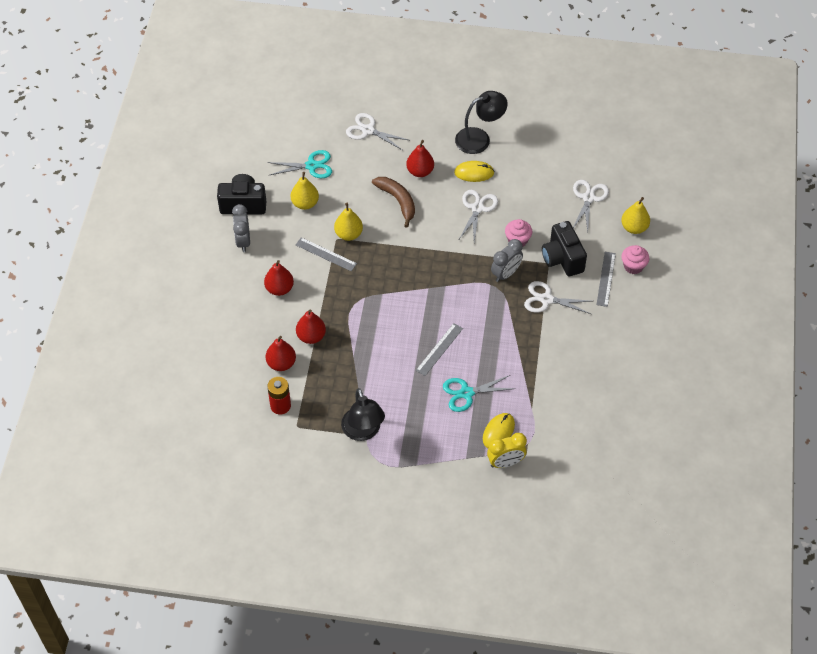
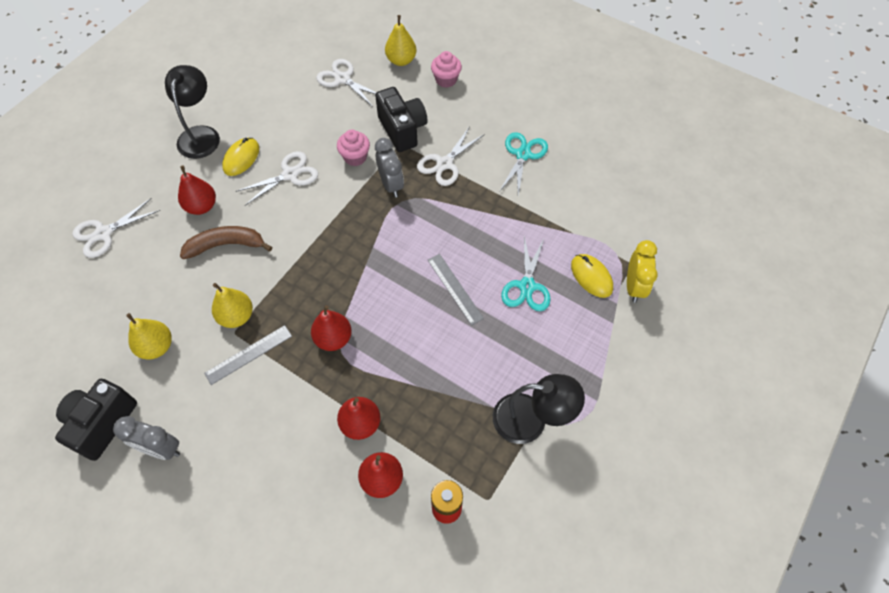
camera: 65 degrees left, 5 degrees up
red pear [264,260,294,296] -> red pear moved to [311,305,352,351]
turquoise scissors [268,150,332,178] -> turquoise scissors moved to [499,132,548,195]
white scissors [459,190,498,242] -> white scissors turned 105 degrees clockwise [236,151,318,205]
black camera [542,221,587,276] -> black camera turned 120 degrees counterclockwise [375,87,427,152]
grey ruler [596,252,616,307] -> none

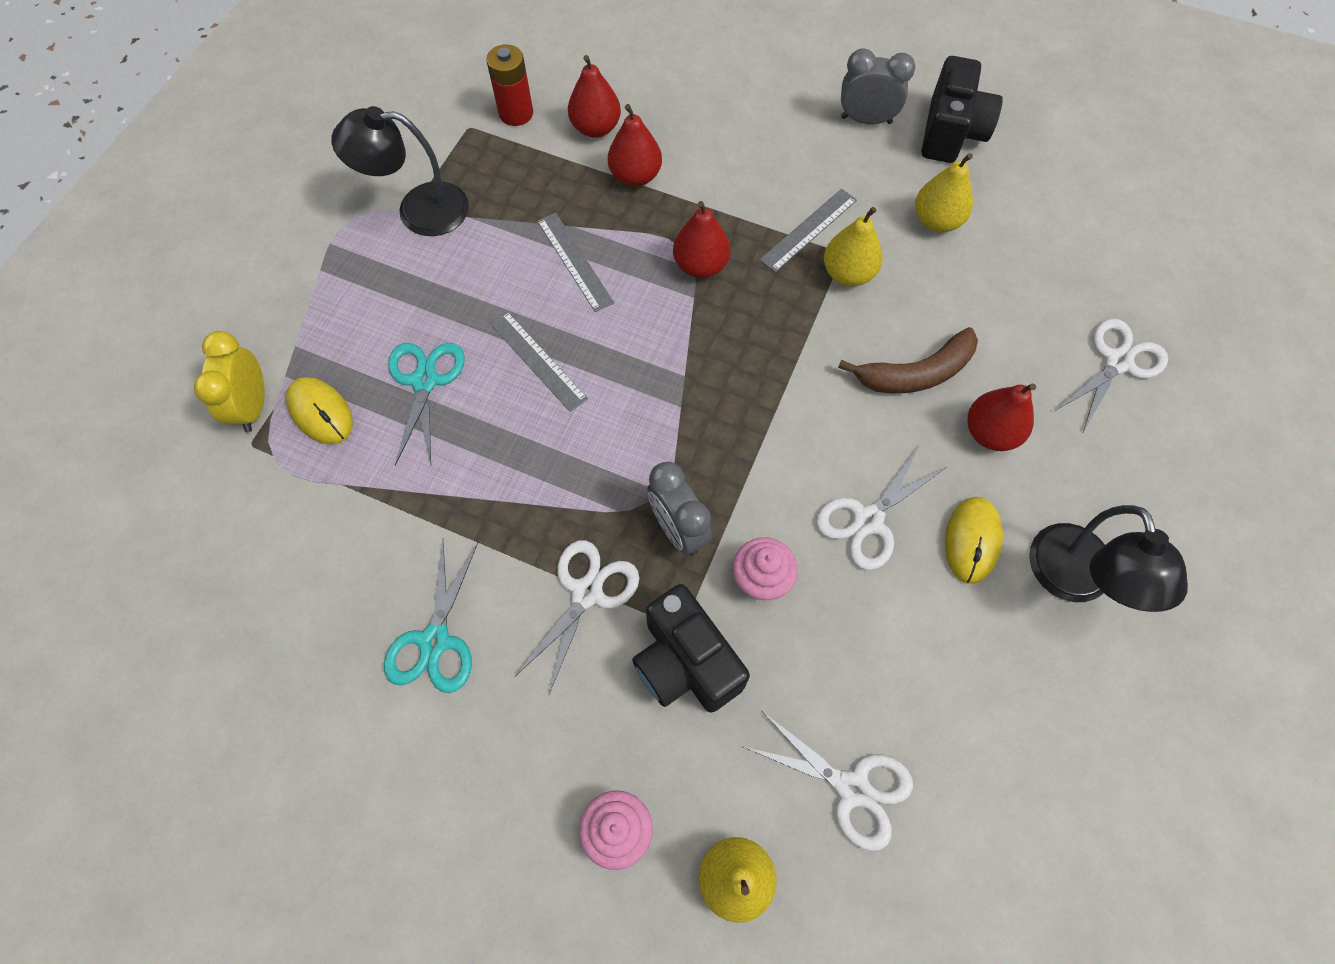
camera: 170 degrees right, 5 degrees up
none -> grey ruler [537,213,614,312]

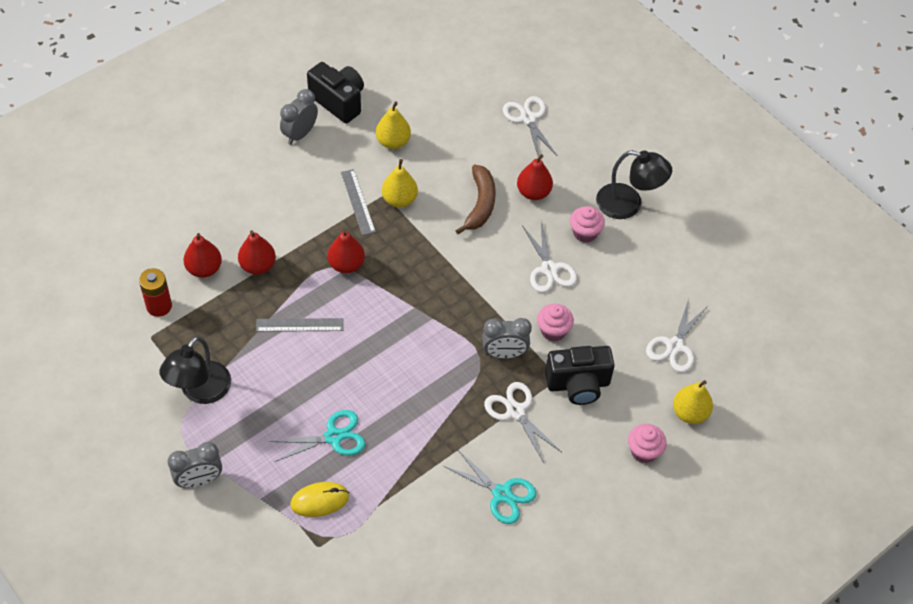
camera: 65 degrees left, 10 degrees down
yellow clock [194,331,264,432] -> none
turquoise scissors [388,343,465,466] -> turquoise scissors turned 135 degrees clockwise [269,410,366,462]
grey ruler [489,311,588,412] -> none
white scissors [744,711,913,851] -> white scissors turned 150 degrees clockwise [646,299,709,373]
yellow mouse [945,497,1003,584] -> pink cupcake [570,206,605,243]
none -> grey clock [168,442,222,488]

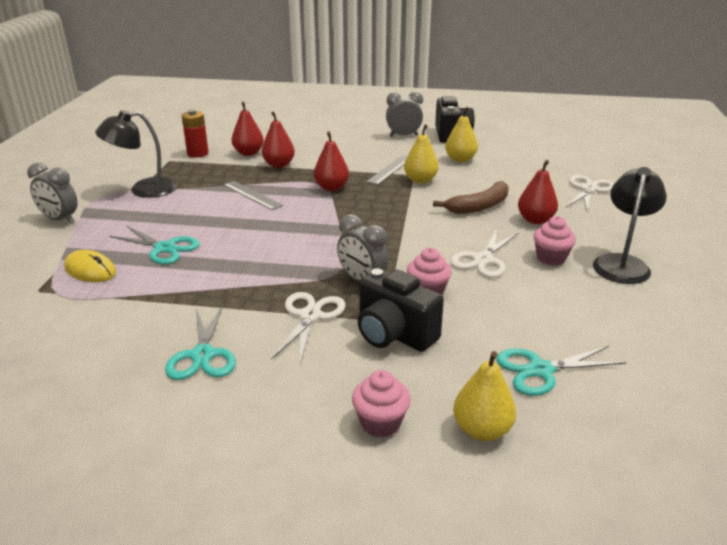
camera: 50 degrees right, 25 degrees down
black lamp [596,150,672,219] -> black lamp turned 135 degrees counterclockwise [593,167,667,284]
white scissors [646,299,709,373] -> turquoise scissors [496,346,626,396]

